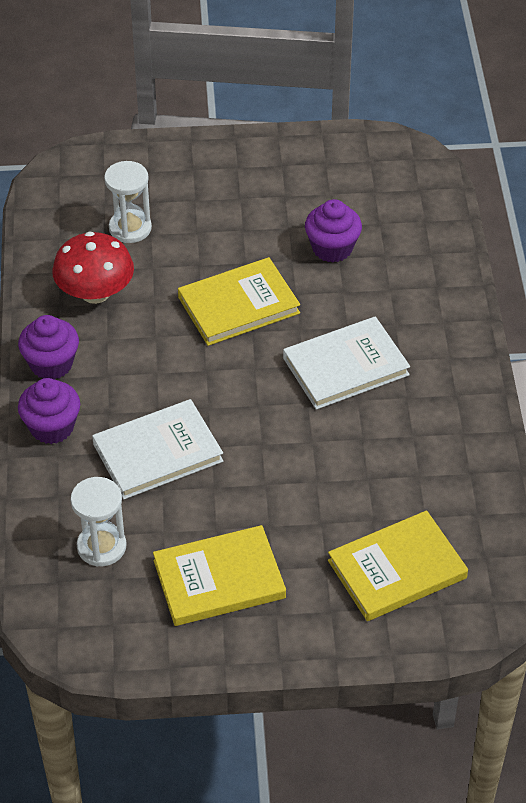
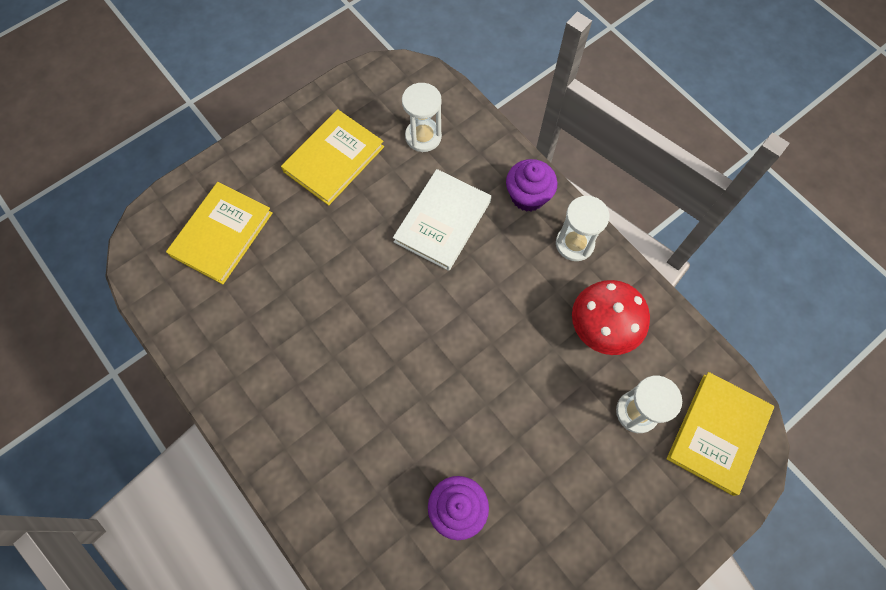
camera: 145 degrees right, 20 degrees up
purple cupcake [18,315,79,380] -> white hourglass [556,196,609,261]
yellow book [178,257,300,346] -> yellow book moved to [667,372,774,496]
white book [283,316,410,410] -> none

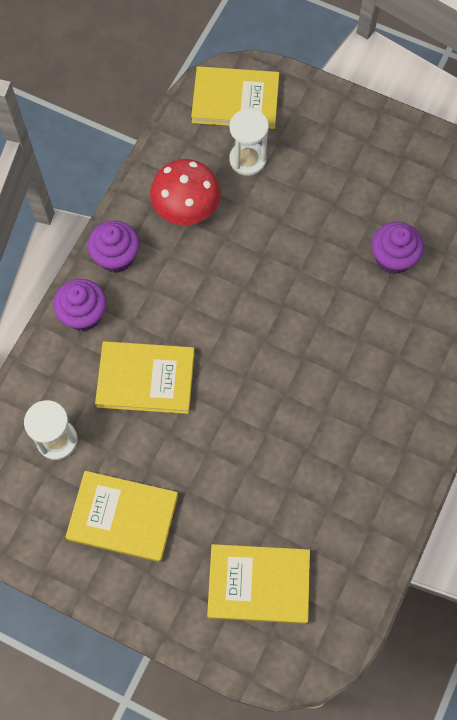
camera: 115 degrees left, 0 degrees up
white book [393,169,491,271] -> yellow book [95,341,195,414]
white hourglass [556,196,609,261] -> purple cupcake [88,221,139,273]

